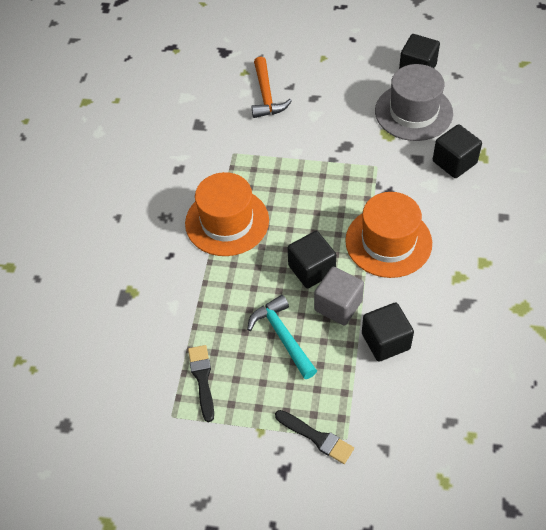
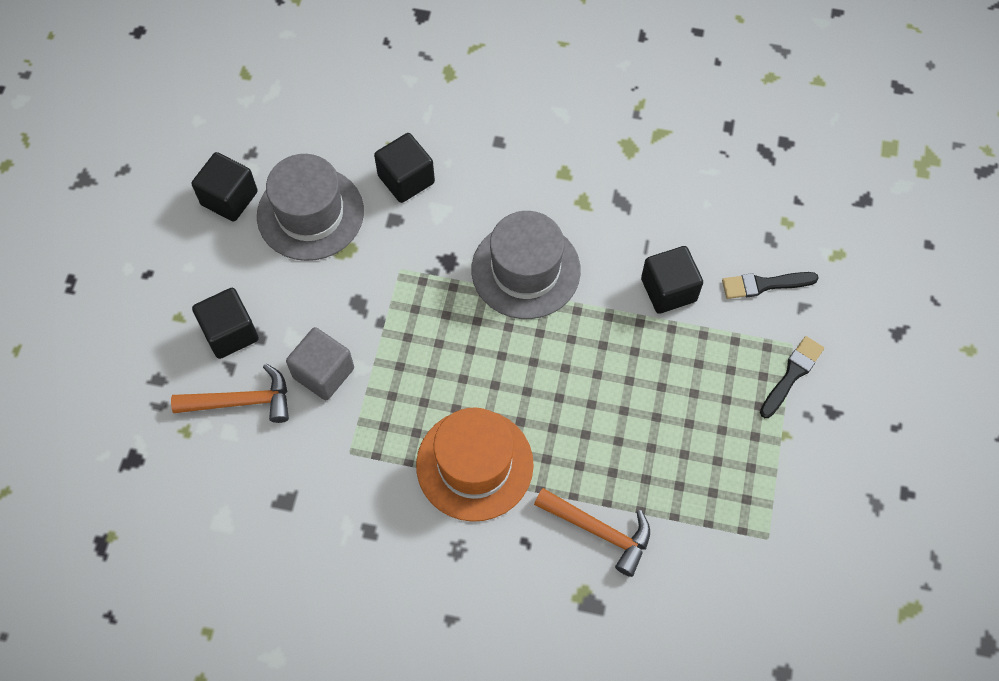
camera: 90 degrees left, 10 degrees up
black brush [188,345,214,422] -> black brush moved to [722,272,819,299]
turquoise hammer [247,295,317,379] -> none
black cube [288,231,336,288] -> black cube moved to [192,288,259,359]
grey cube [314,267,364,325] -> grey cube moved to [286,327,354,400]
orange hat [345,192,432,278] -> grey hat [471,211,581,319]
none -> orange hammer [534,488,650,577]

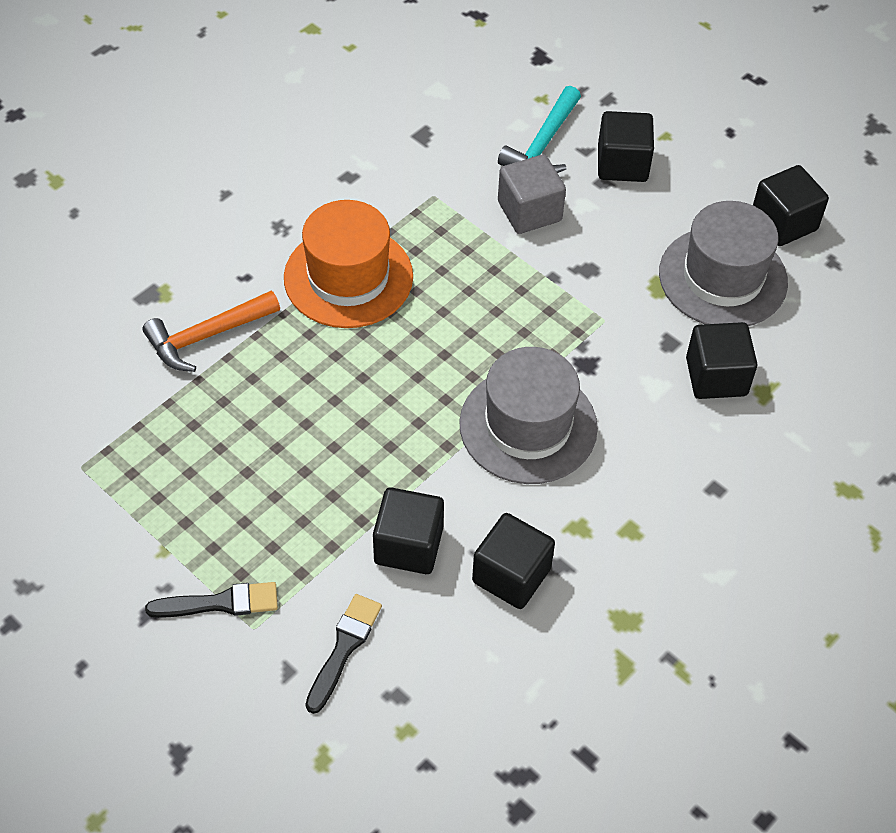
camera: 120 degrees right, 10 degrees down
orange hammer [171,364,289,423] -> turquoise hammer [498,86,581,173]
black brush [760,336,824,418] -> black brush turned 75 degrees counterclockwise [145,582,278,618]
none -> black cube [472,513,555,609]

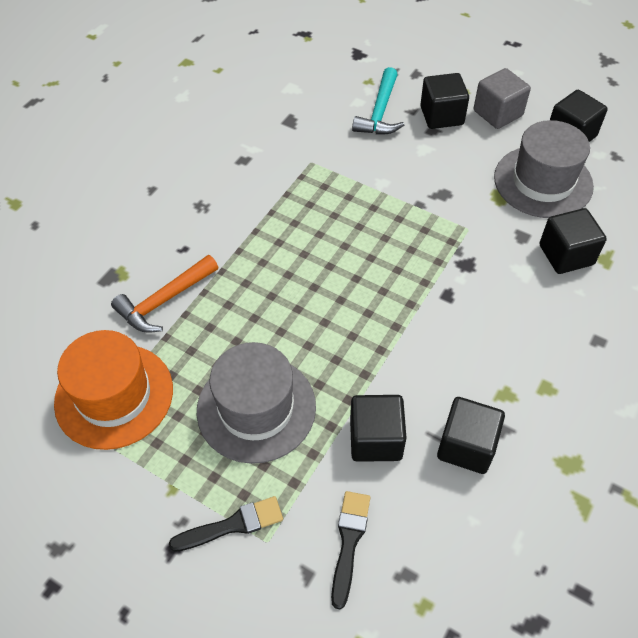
camera: 10 degrees left, 0 degrees up
orange hat [284,200,413,328] -> orange hat moved to [54,330,173,450]
grey hat [459,347,598,484] -> grey hat moved to [197,342,316,464]
grey cube [498,154,566,234] -> grey cube moved to [474,68,531,129]

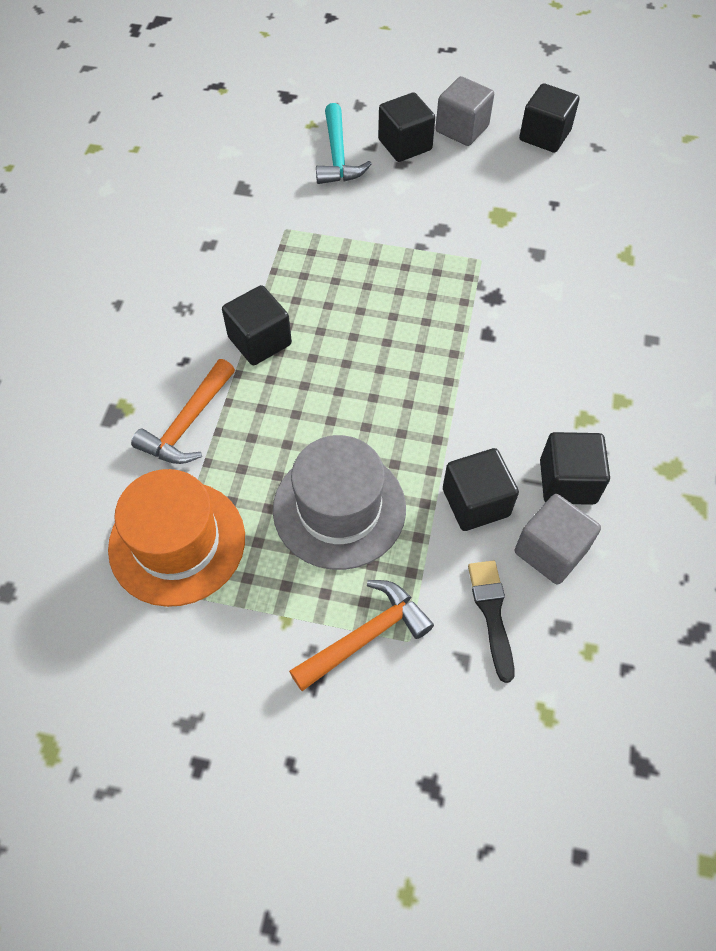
camera: 20 degrees left, 5 degrees up
black brush [169,496,283,552] -> orange hammer [289,580,434,691]
grey hat [494,120,594,218] -> none
black cube [539,208,607,274] -> black cube moved to [222,285,292,365]
none -> grey cube [514,494,601,585]

